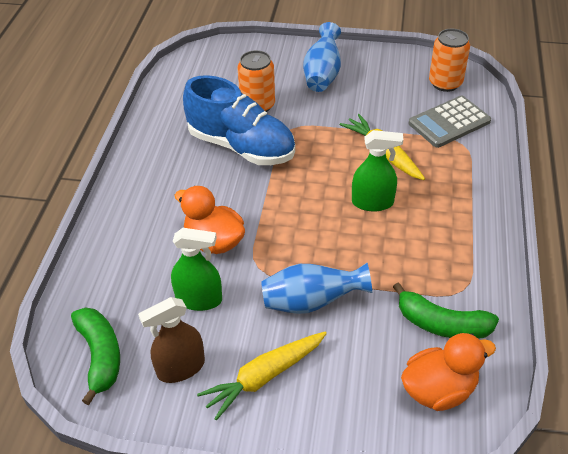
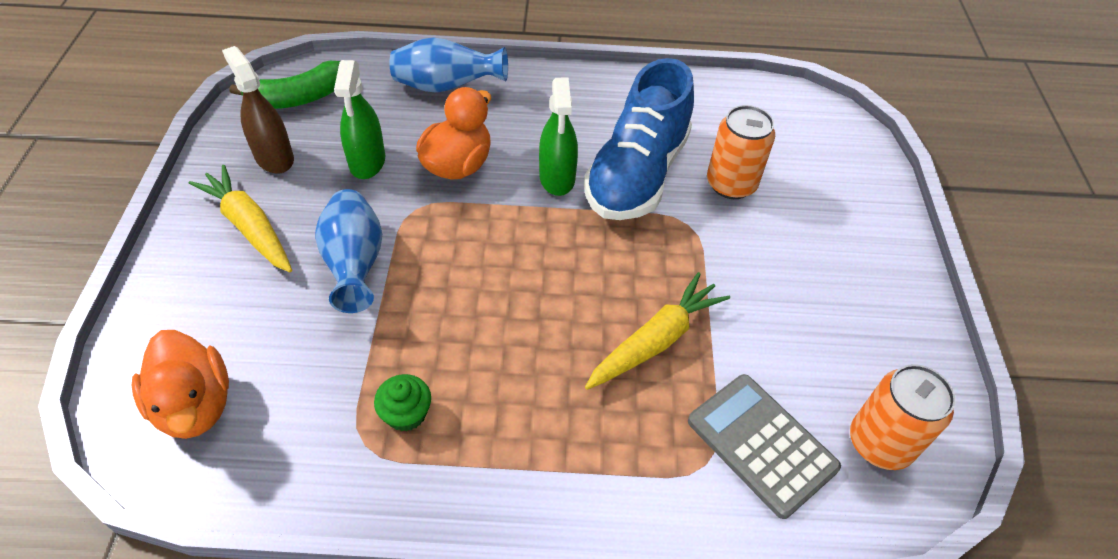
camera: 80 degrees right, 5 degrees up
blue vase [303,22,341,92] -> blue vase moved to [389,37,508,93]
green spray bottle [352,130,403,212] -> green spray bottle moved to [539,77,578,196]
green banana [393,282,499,339] -> none
none -> green cupcake [374,374,431,432]

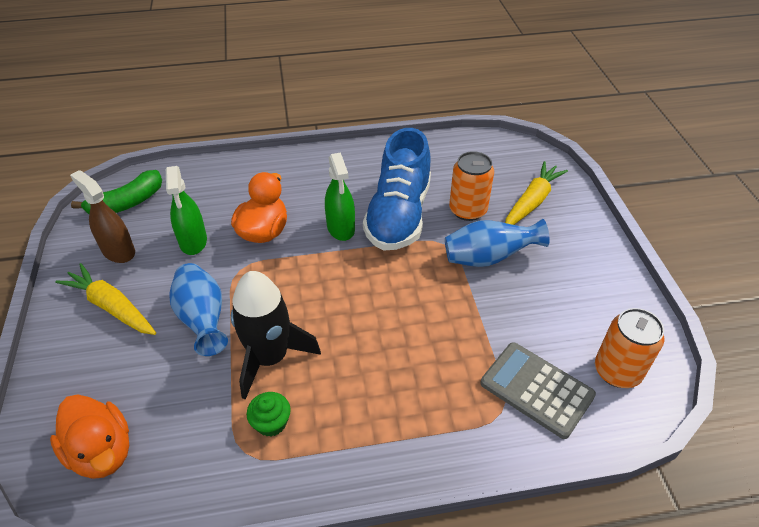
camera: 10 degrees left, 5 degrees down
blue vase [389,37,508,93] -> blue vase moved to [445,219,550,267]
yellow carrot [585,272,730,390] -> yellow carrot moved to [505,161,568,225]
none -> black rocket [231,271,321,400]

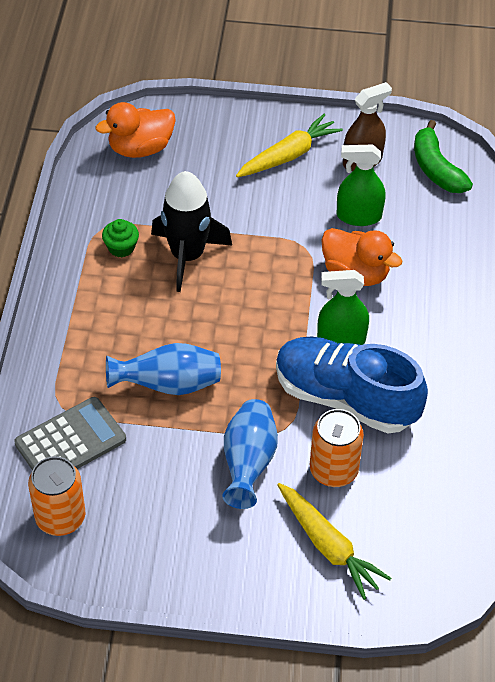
camera: 105 degrees right, 5 degrees up
blue vase [169,263,228,356] -> blue vase moved to [106,343,221,395]

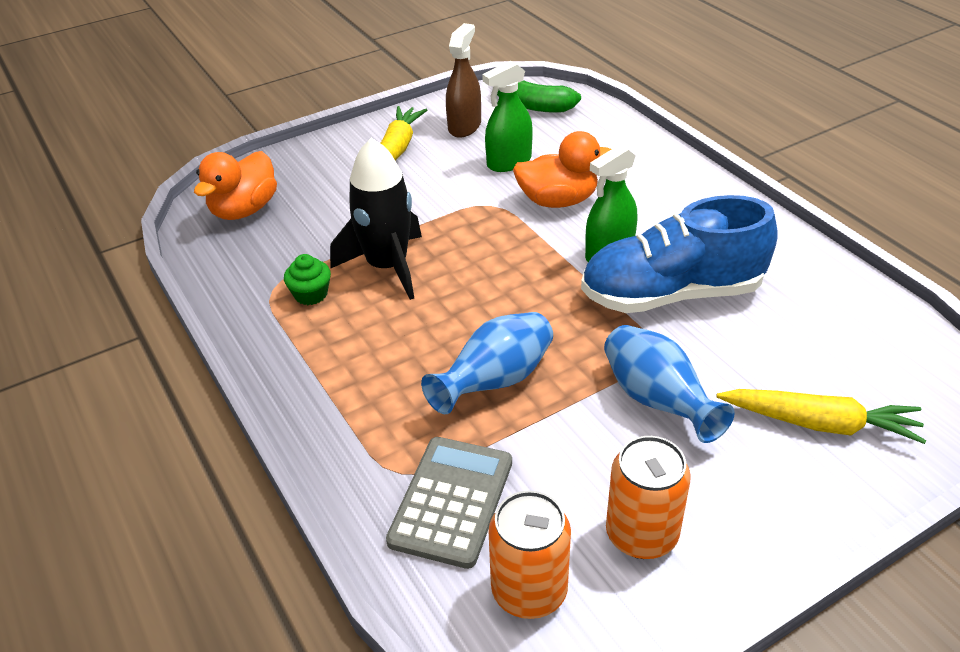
camera: 35 degrees left, 10 degrees down
orange can [310,409,364,487] -> orange can moved to [606,436,691,559]

